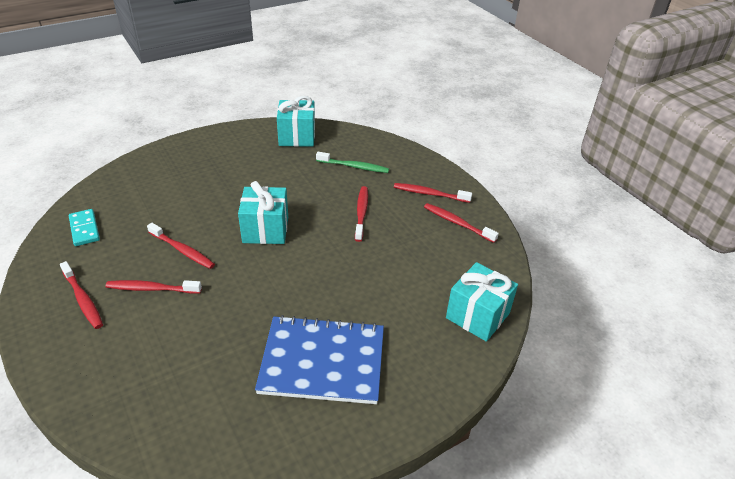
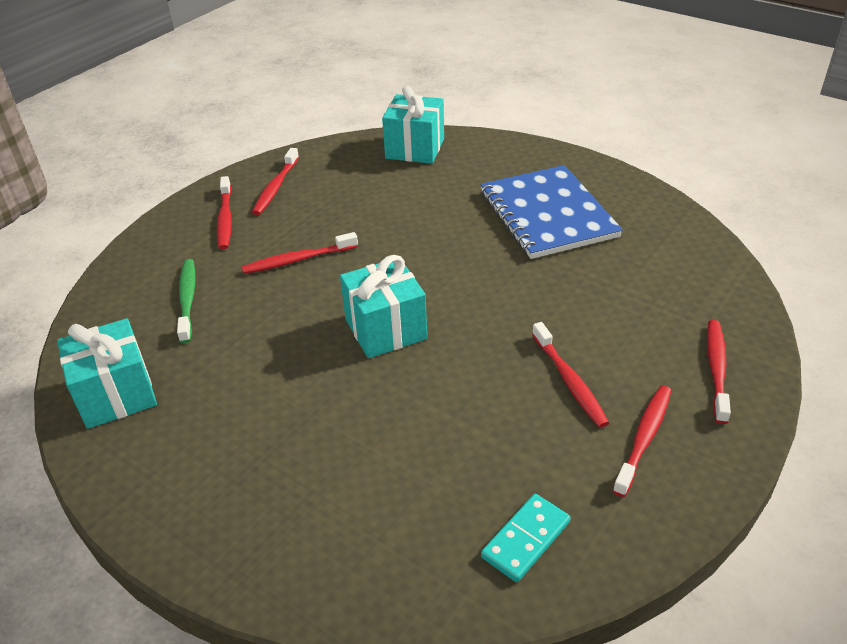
camera: 110 degrees left, 0 degrees up
red toothbrush [147,223,215,269] -> red toothbrush moved to [707,320,731,424]

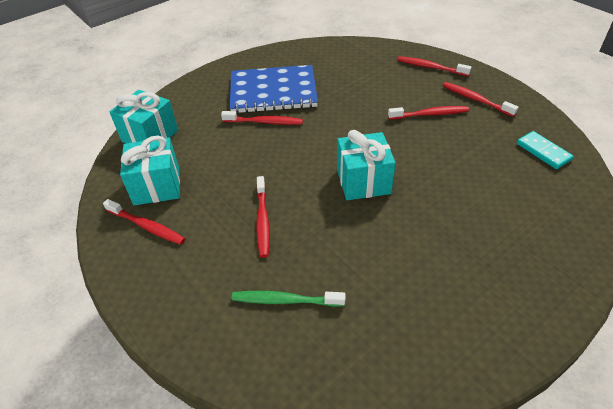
camera: 75 degrees left, 5 degrees up
turquoise gift [57,318,157,429] -> turquoise gift moved to [120,136,180,205]
red toothbrush [217,176,232,250] -> red toothbrush moved to [221,111,303,125]

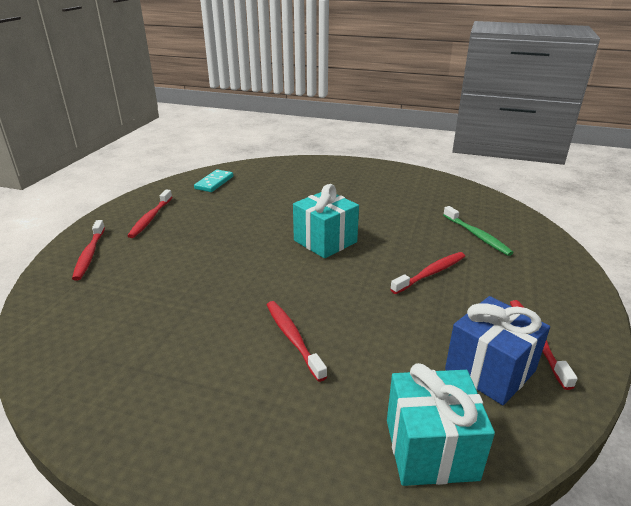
camera: 125 degrees left, 15 degrees down
turquoise gift [120,136,180,205] -> blue gift [445,296,550,405]
blue notebook [230,65,318,113] -> none
red toothbrush [388,106,469,120] -> none

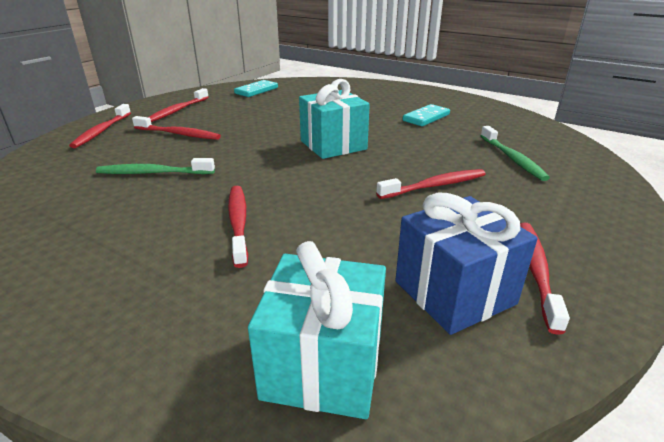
camera: 15 degrees right, 0 degrees up
none -> green toothbrush [96,158,215,174]
none -> red toothbrush [132,116,221,140]
none -> turquoise domino [403,104,450,126]

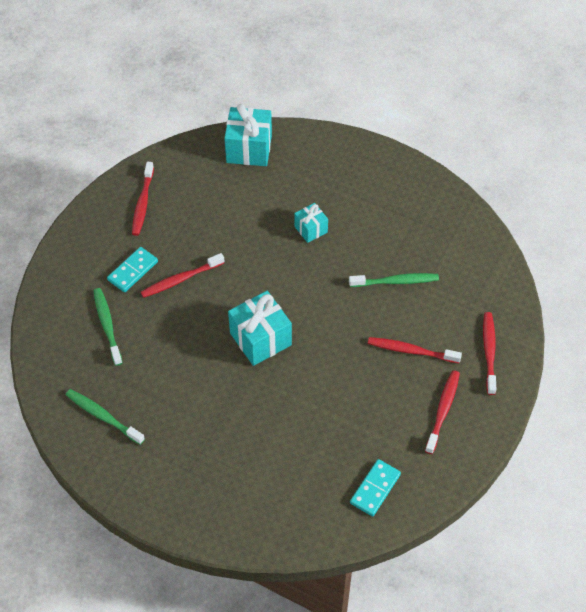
camera: 175 degrees right, 25 degrees up
red toothbrush [228,186,248,268] -> turquoise gift [294,203,328,243]
blue gift [395,193,538,335] -> none
turquoise domino [403,104,450,126] -> turquoise domino moved to [107,247,158,292]
none -> green toothbrush [66,389,145,445]

